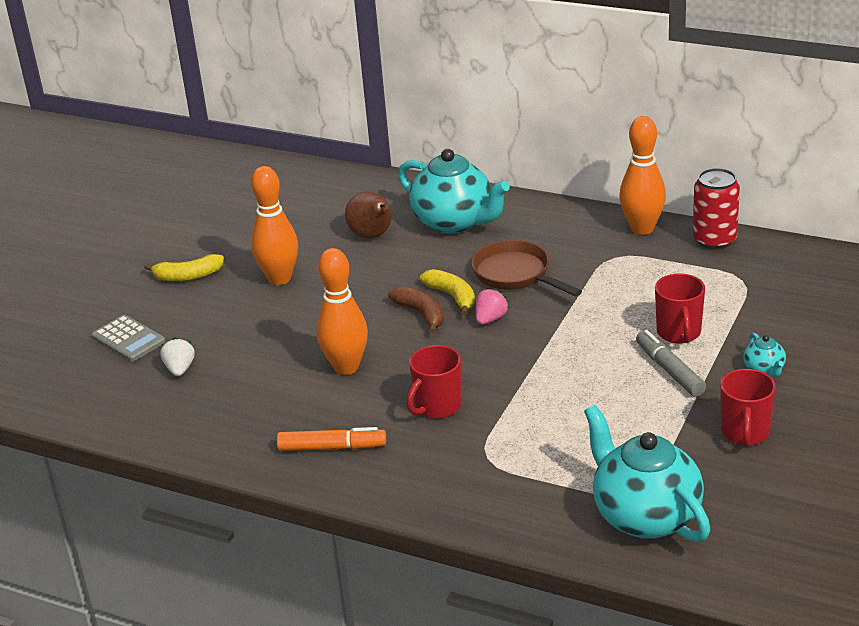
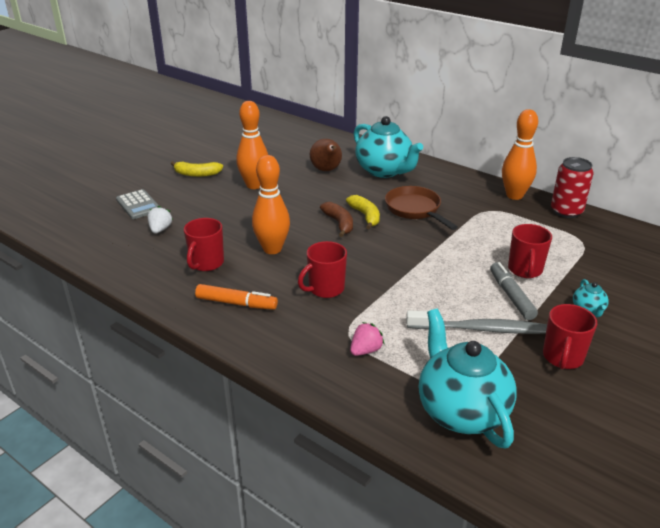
camera: 10 degrees right, 0 degrees up
pink strawberry [475,288,509,325] -> pink strawberry moved to [350,322,385,356]
none -> red mug [184,218,224,271]
none -> grey toothbrush [406,310,547,334]

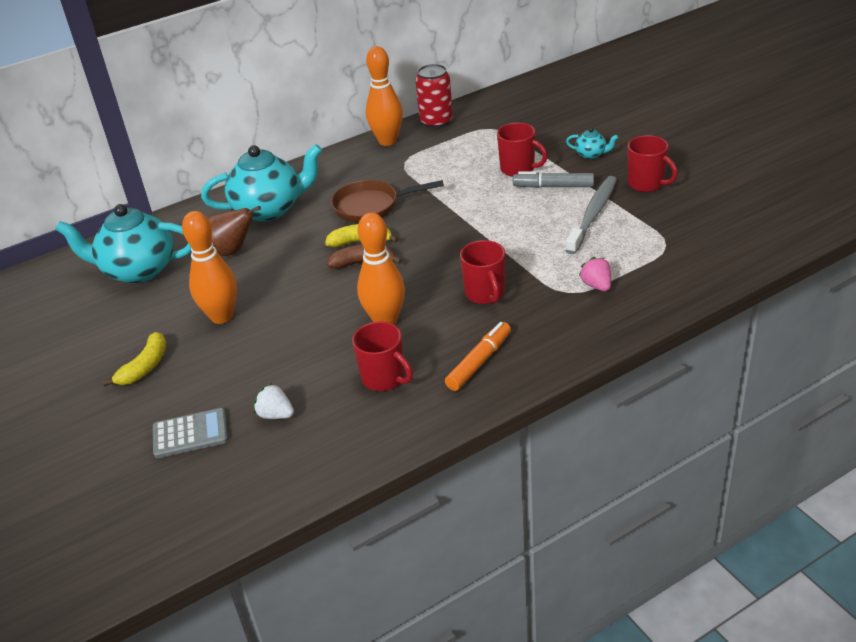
camera: 65 degrees left, 5 degrees up
turquoise teapot [419,309,517,448] -> turquoise teapot moved to [55,204,191,283]

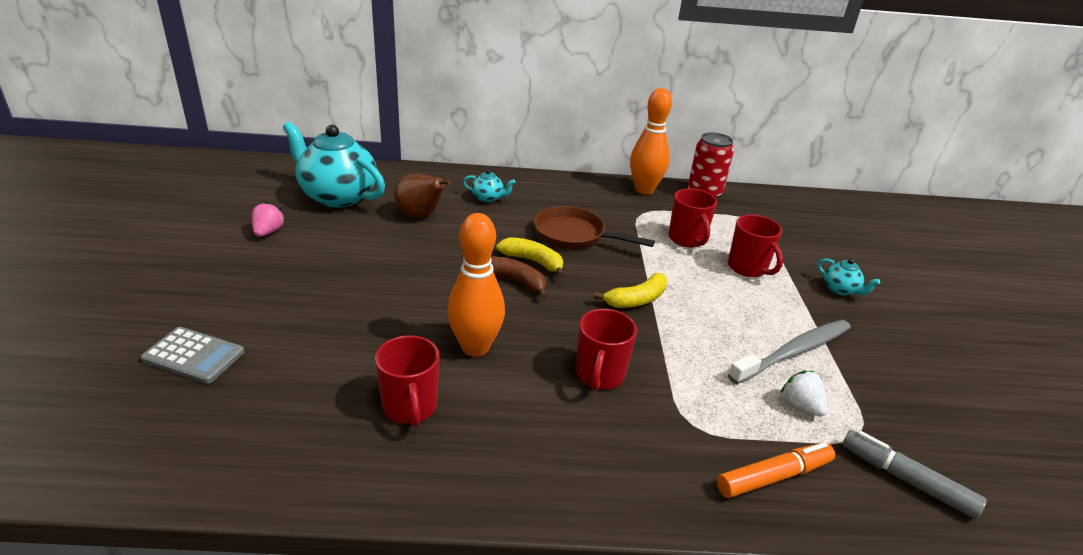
camera: 25 degrees right, 5 degrees down
yellow banana [102,332,167,387] -> yellow banana moved to [594,273,667,308]
orange bowling pin [182,211,237,324] -> none
turquoise teapot [201,144,322,221] -> turquoise teapot [463,169,516,203], size x0.43
white strawberry [254,383,294,419] -> white strawberry moved to [780,371,828,417]
orange marker [445,322,511,391] -> orange marker moved to [717,442,835,498]
grey marker [513,171,594,188] -> grey marker moved to [843,430,987,519]
pink strawberry [579,257,611,291] -> pink strawberry moved to [251,201,285,237]
red mug [628,135,678,192] -> red mug moved to [669,188,717,248]

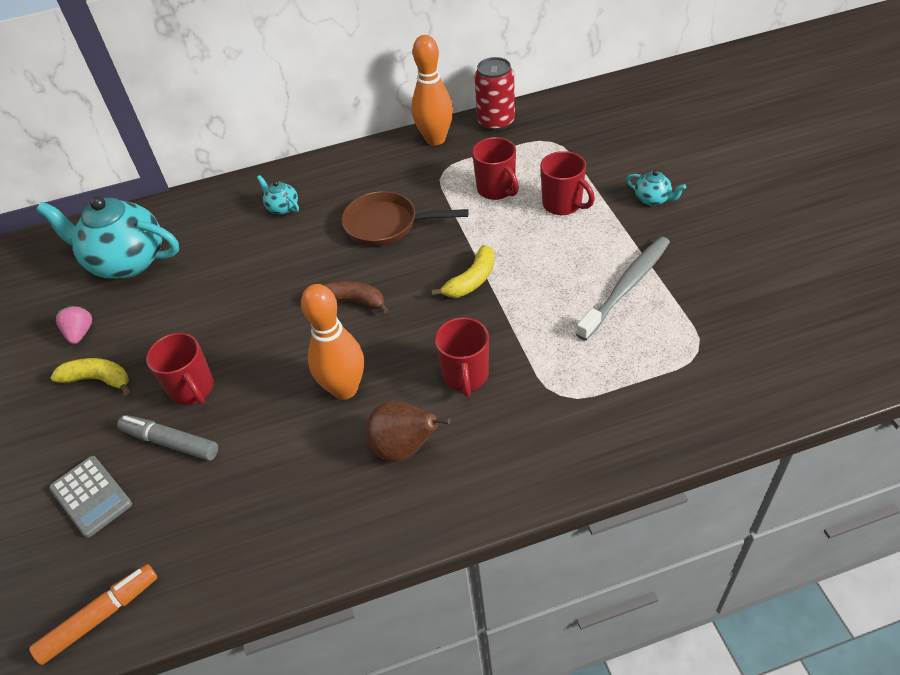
camera: 10 degrees left, 15 degrees up
grey calculator [141,327,245,384] -> grey calculator turned 45 degrees clockwise [49,456,132,538]
red mug [375,335,440,427] -> red mug moved to [146,333,214,405]
brown pear [394,174,451,219] -> brown pear moved to [365,401,450,462]
turquoise teapot [463,169,516,203] -> turquoise teapot turned 135 degrees counterclockwise [257,175,299,215]
yellow banana [496,237,564,277] -> yellow banana moved to [50,358,130,395]
orange marker [717,442,835,498] -> orange marker moved to [29,564,158,665]
white strawberry [780,371,828,417] -> none
grey marker [843,430,987,519] -> grey marker moved to [117,415,218,461]

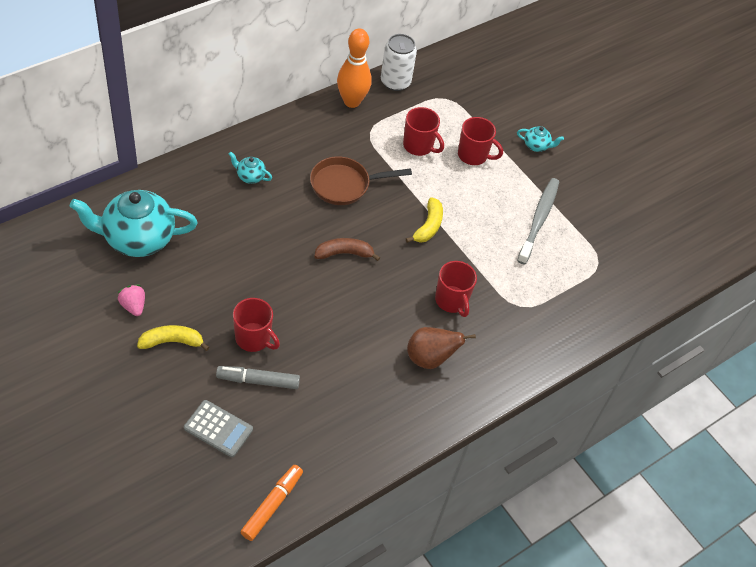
camera: 30 degrees left, 5 degrees up
orange bowling pin [301,284,364,400] -> none
red can [474,57,515,131] -> white can [381,34,417,91]

